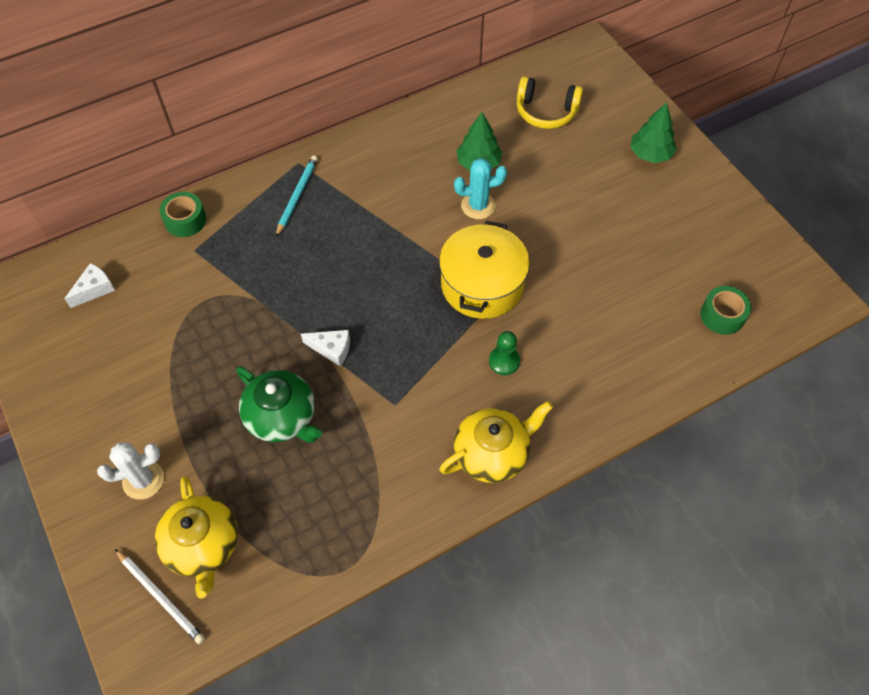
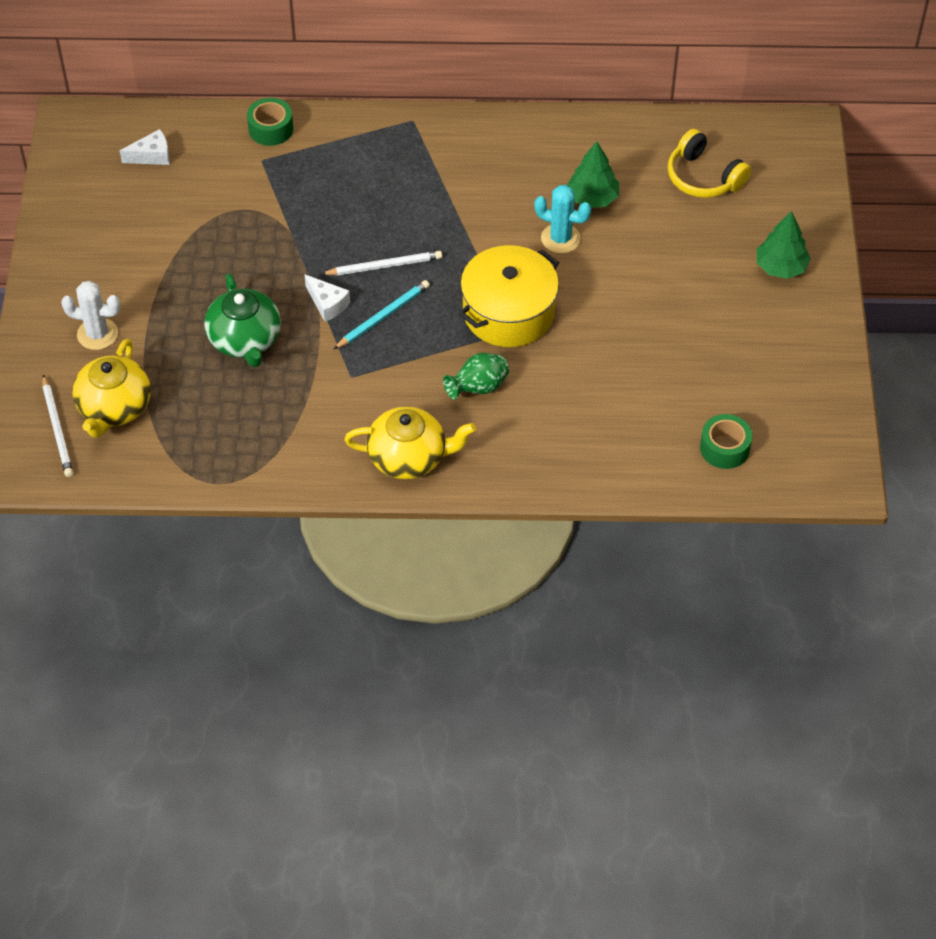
camera: 30 degrees right, 5 degrees down
turquoise pencil [276,156,318,237] -> turquoise pencil moved to [333,280,430,350]
green pawn [489,331,520,375] -> green vase [443,353,509,400]
none -> white pencil [321,251,442,276]

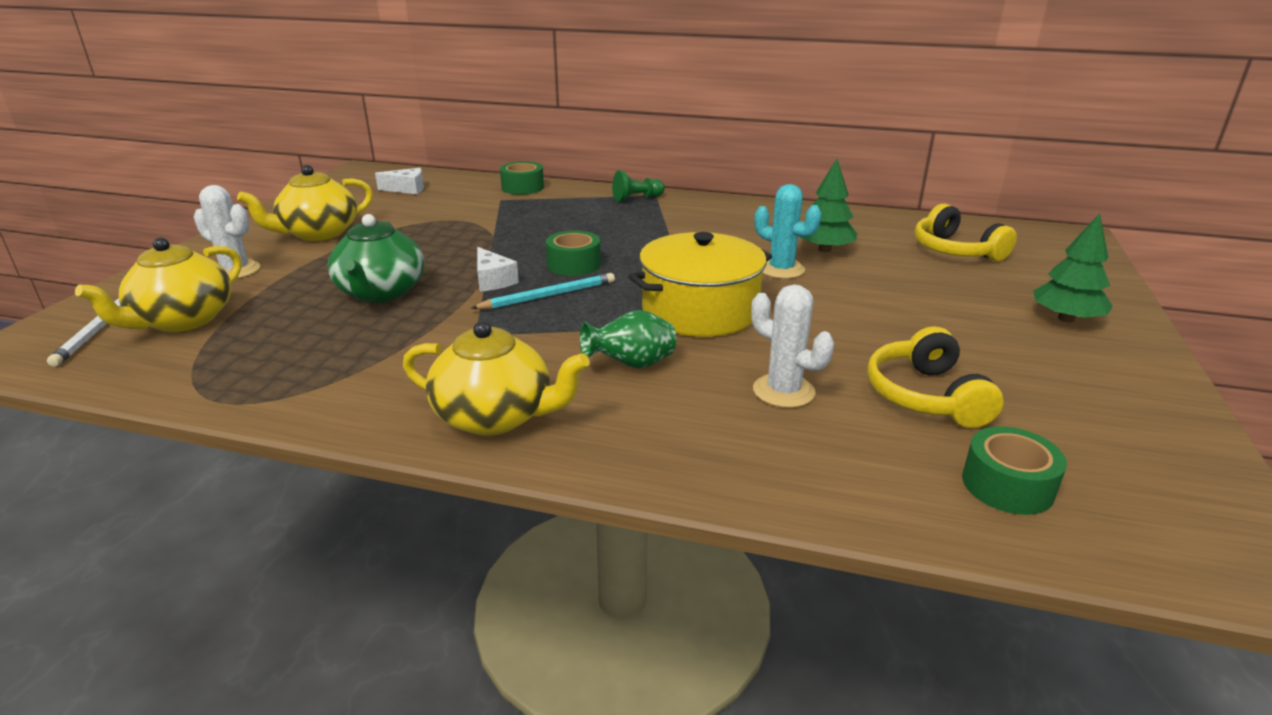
camera: 15 degrees right, 25 degrees down
white pencil [321,251,442,276] -> green tape [546,230,601,276]
none -> yellow teapot [237,165,373,241]
none -> green pawn [612,170,665,202]
none -> white cactus [751,284,834,408]
none -> yellow headphones [867,326,1004,428]

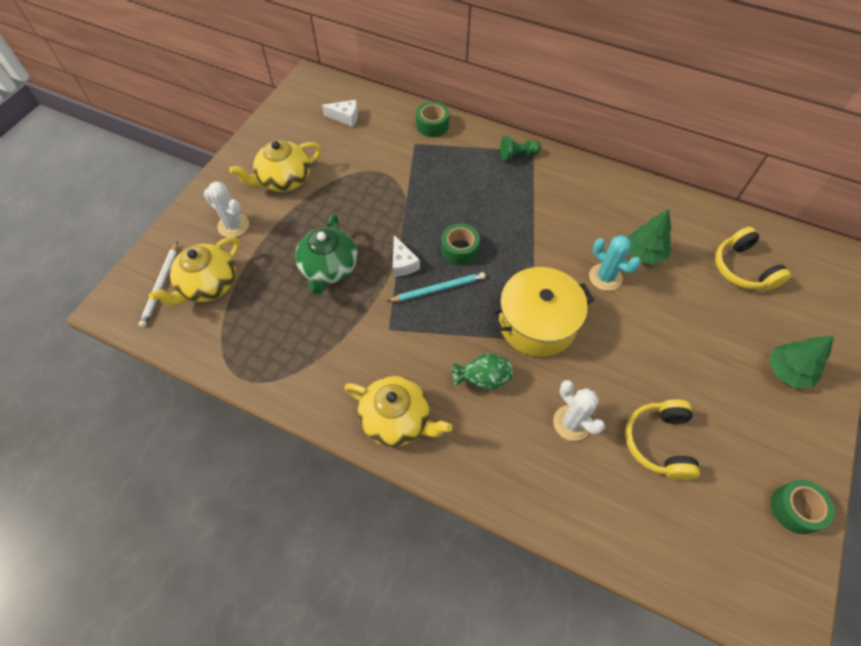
camera: 10 degrees right, 30 degrees up
green tape [962,426,1067,515] -> green tape moved to [771,479,835,534]

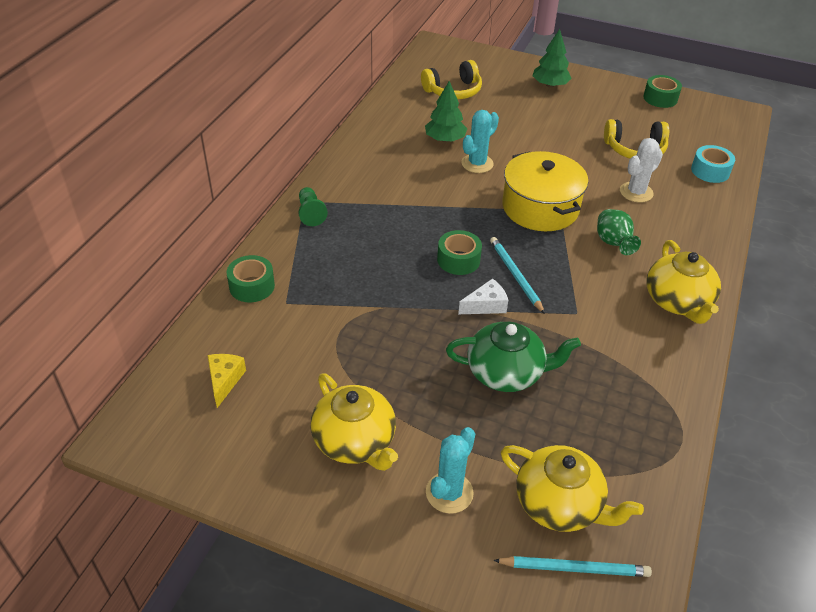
camera: 95 degrees left, 15 degrees down
white pencil [138,241,178,328] -> turquoise pencil [493,556,652,577]
white cactus [204,181,249,237] -> turquoise cactus [426,427,475,514]
white cheese [322,100,358,127] -> yellow cheese [207,354,246,408]
yellow teapot [344,376,452,447] -> yellow teapot turned 150 degrees clockwise [647,240,721,324]
none -> turquoise tape [691,145,735,183]

